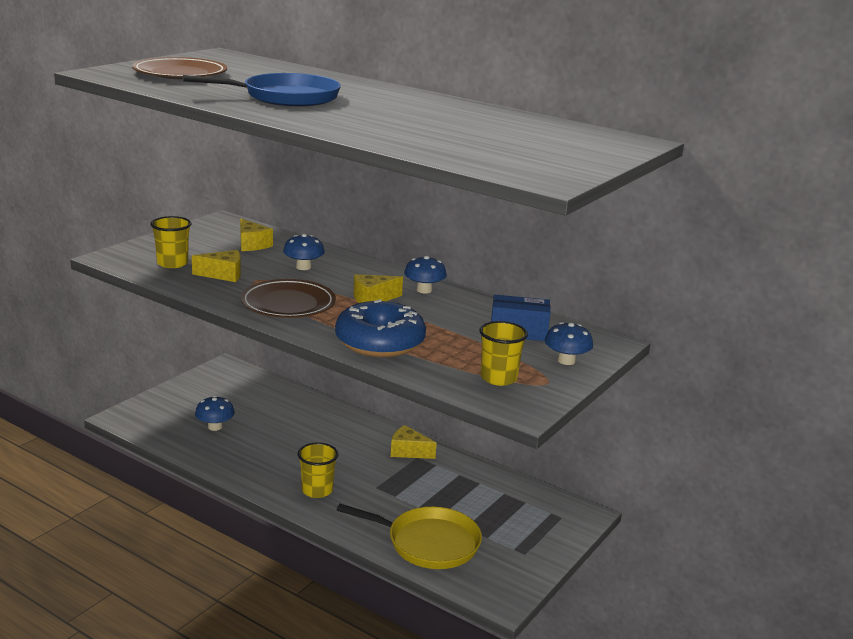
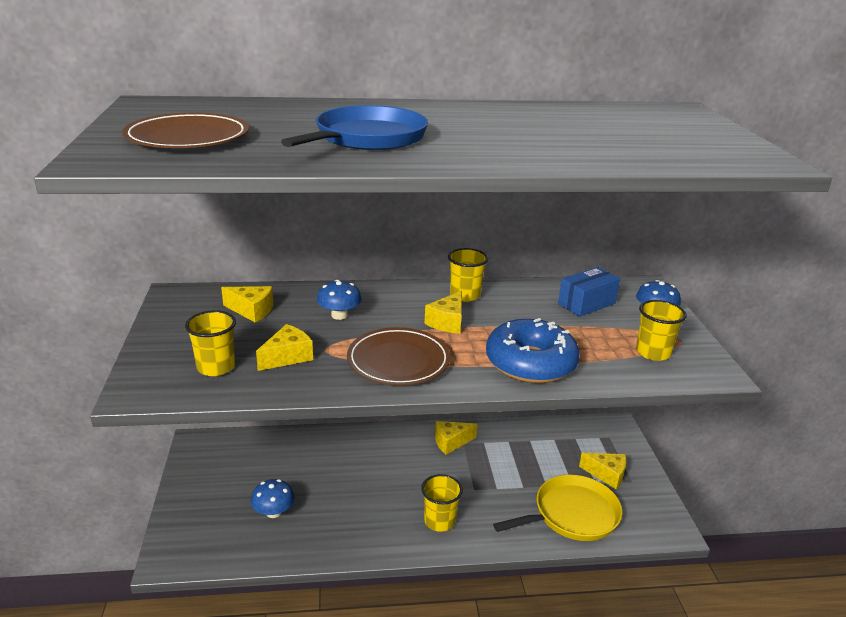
camera: 40 degrees left, 5 degrees up
blue mushroom [404,256,447,293] -> yellow cup [448,248,488,302]
none -> yellow cheese [579,453,626,489]

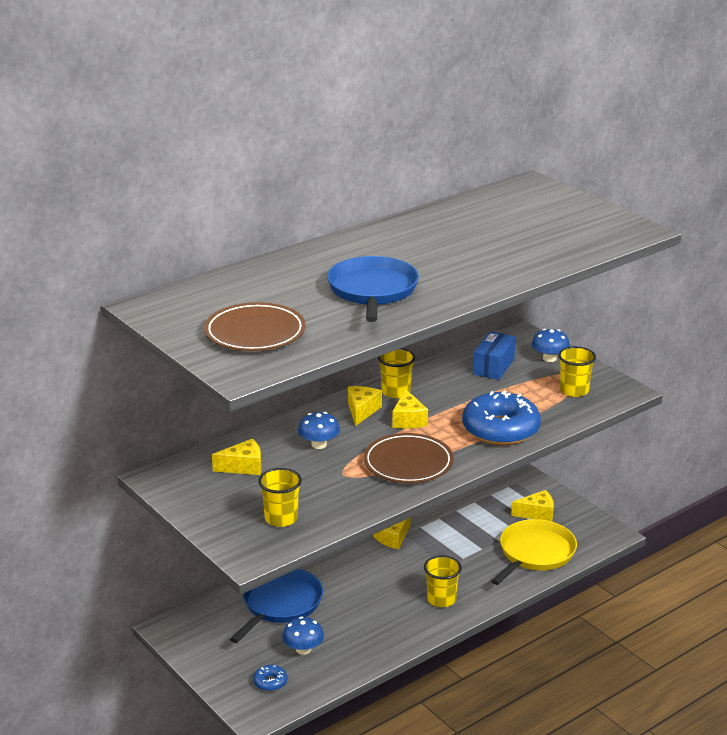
camera: 30 degrees left, 0 degrees up
yellow cheese [256,324,313,371] -> yellow cheese moved to [348,386,382,426]
none -> blue pan [230,569,323,643]
none -> blue donut [253,665,287,691]

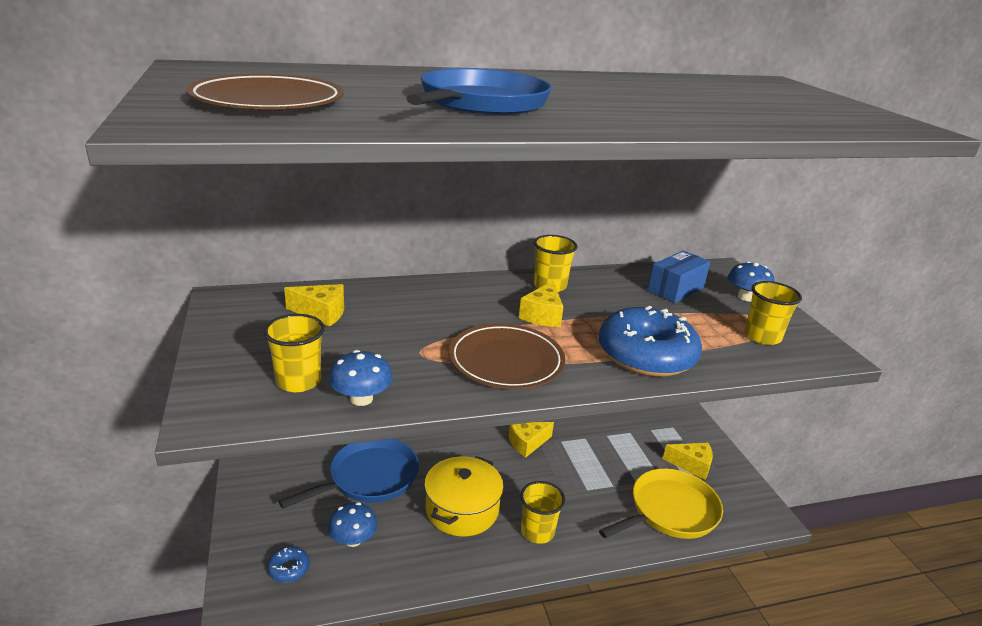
camera: 20 degrees right, 0 degrees up
blue mushroom [298,412,340,449] -> blue mushroom moved to [329,350,393,406]
yellow cheese [348,386,382,426] -> none
none -> yellow pot [424,456,504,536]

